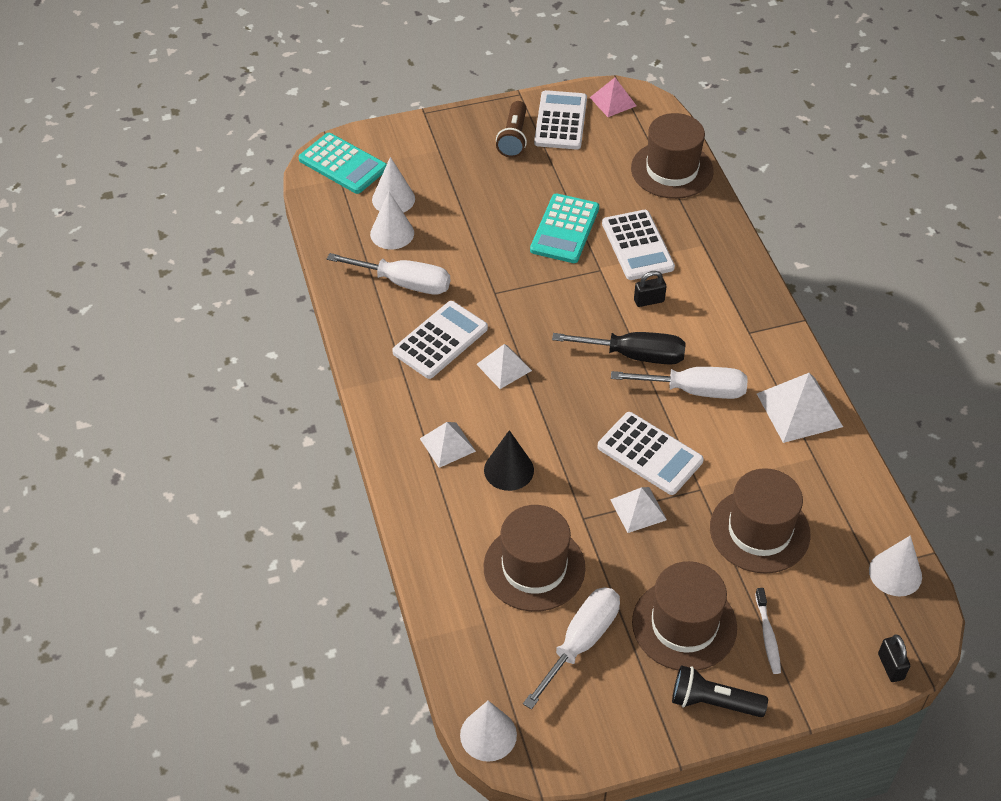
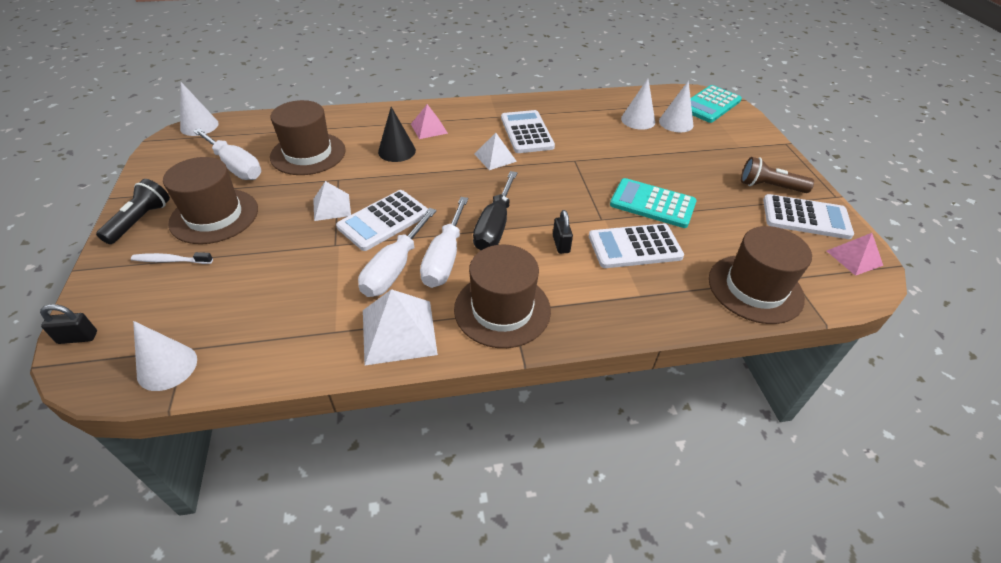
camera: 95 degrees right, 5 degrees down
white screwdriver [327,253,450,295] -> white screwdriver moved to [358,208,437,297]
white calculator [392,301,488,379] -> white calculator turned 150 degrees counterclockwise [501,110,555,153]
white pyramid [420,422,476,468] -> pink pyramid [411,104,448,139]
brown hat [710,468,811,574] -> brown hat moved to [454,245,551,348]

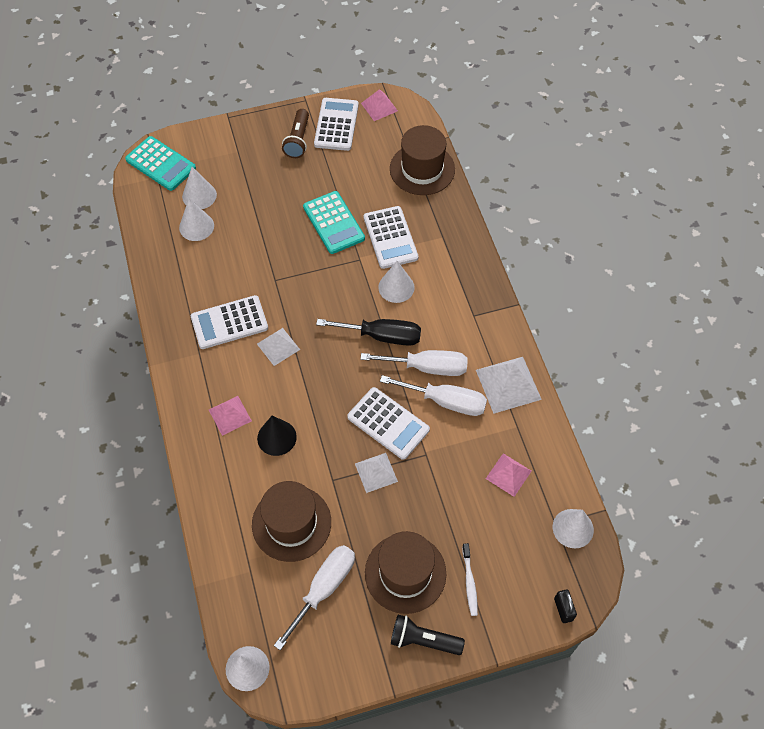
camera: 95 degrees left, 15 degrees up
brown hat [454,245,551,348] -> none
black padlock [553,210,573,254] -> white cone [378,261,415,303]
turquoise calculator [610,178,697,228] -> turquoise calculator turned 45 degrees counterclockwise [303,191,365,254]
none -> pink pyramid [486,453,532,497]

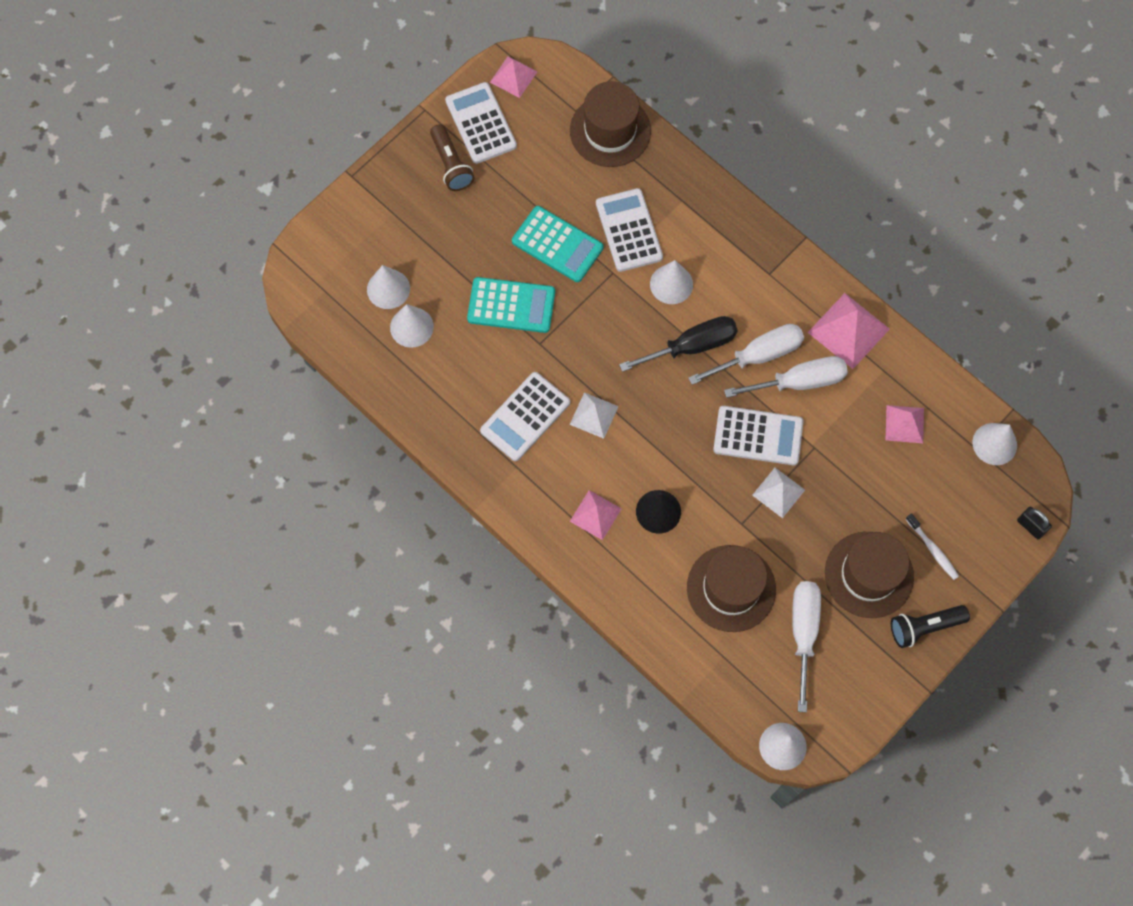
camera: 30 degrees left, 10 degrees up
turquoise calculator [125,136,196,191] -> turquoise calculator moved to [467,277,555,333]
white calculator [364,206,418,269] -> white calculator turned 150 degrees counterclockwise [596,188,663,272]
white pyramid [476,357,542,414] -> pink pyramid [807,293,890,369]

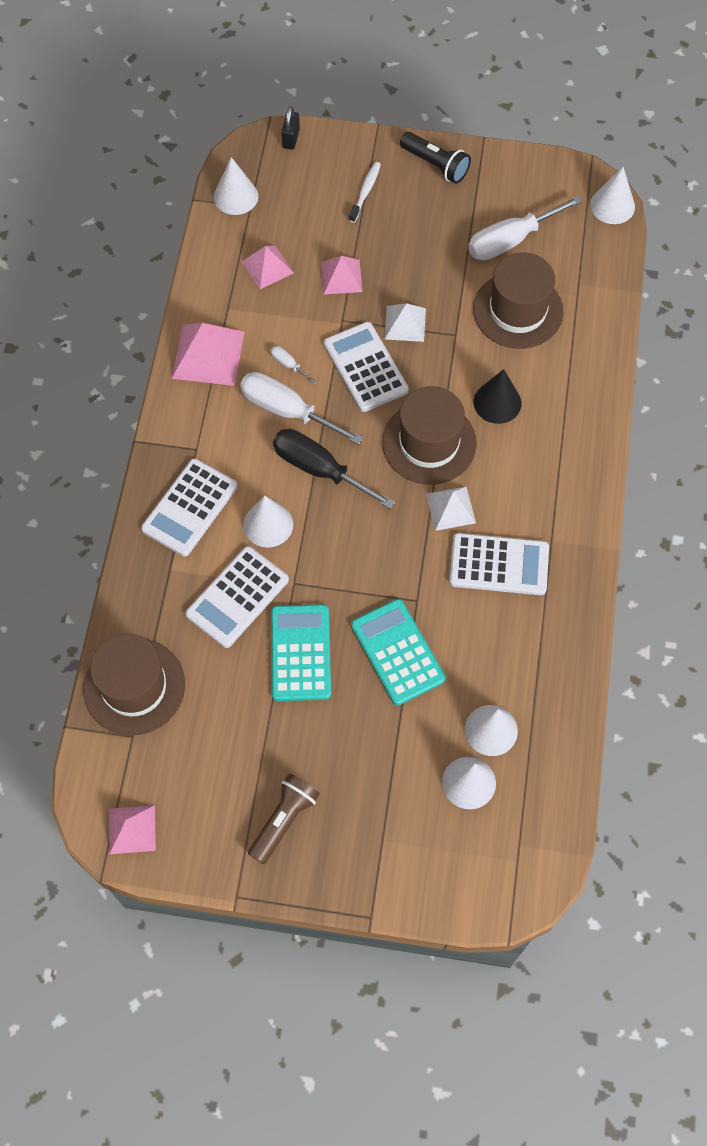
camera: 125 degrees left, 5 degrees down
white calculator [445,82,517,164] -> white calculator moved to [141,458,237,557]
pink pyramid [570,490,622,540] -> pink pyramid moved to [321,256,363,294]
white screwdriver [724,356,848,398] -> white screwdriver [271,346,317,384], size x0.44
brown hat [825,532,914,618] -> brown hat moved to [382,386,477,485]

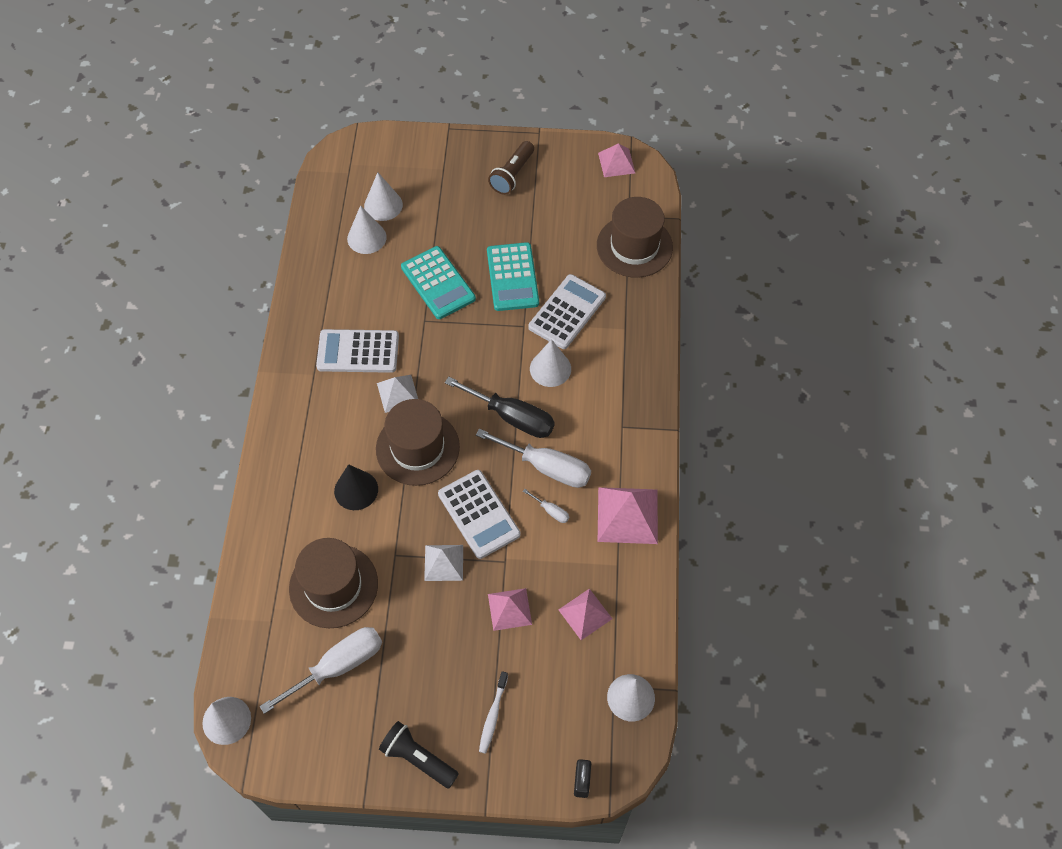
camera: 175 degrees right, 5 degrees down
white calculator [141,458,237,557] -> none

